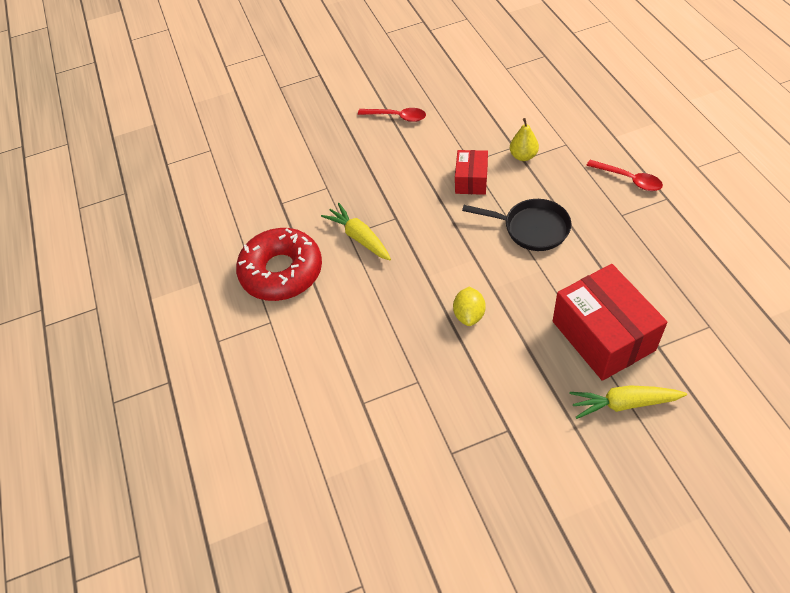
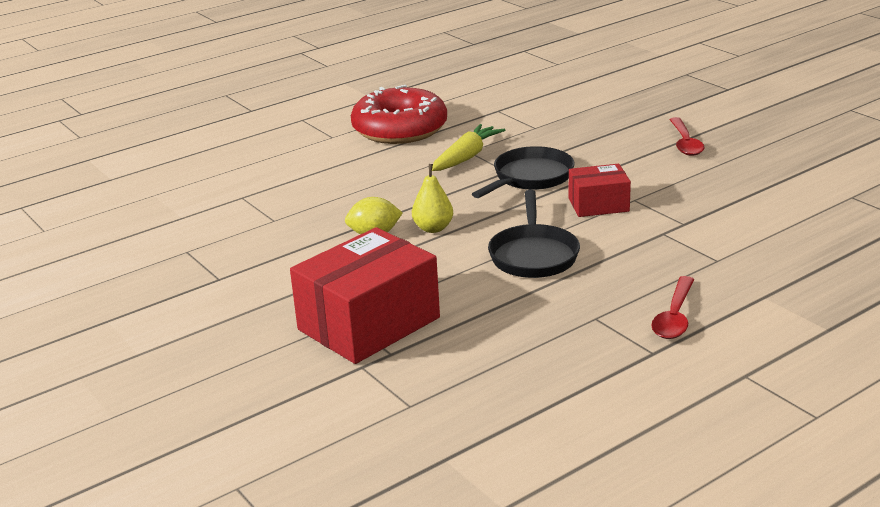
camera: 70 degrees right, 25 degrees down
yellow pear [510,118,539,161] -> yellow pear moved to [412,164,453,233]
yellow carrot [570,385,687,419] -> none
none -> black pan [472,146,575,198]

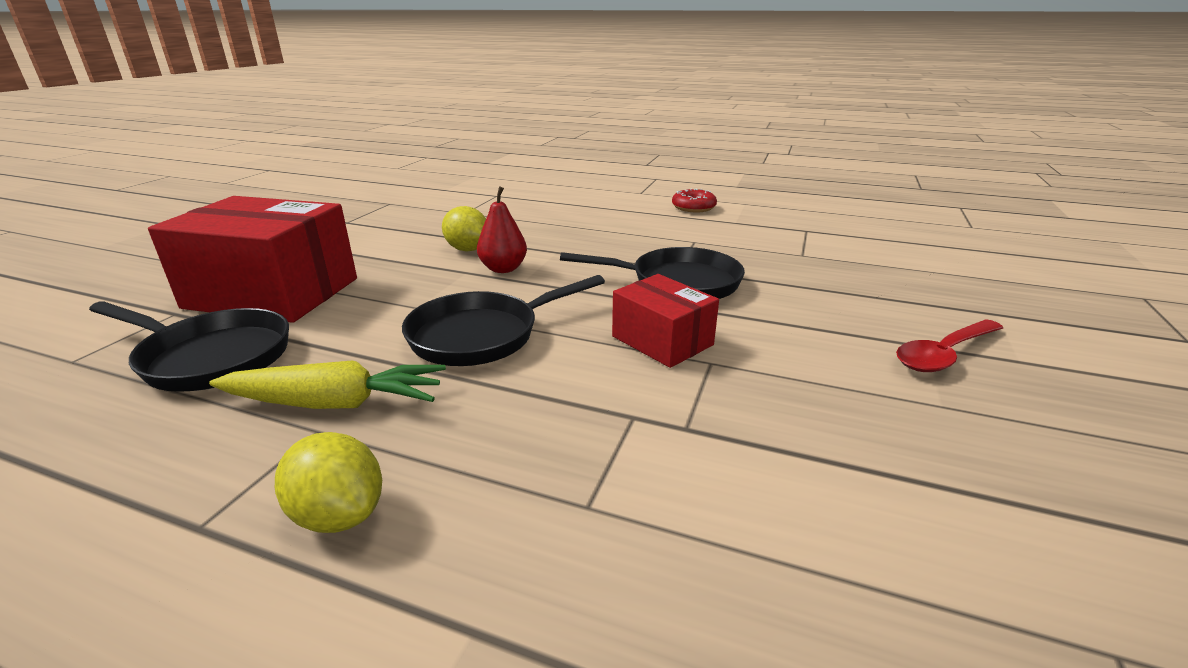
camera: 55 degrees right, 0 degrees up
red donut [351,85,447,144] -> red donut [672,188,717,212], size x0.43
yellow pear [412,164,453,233] -> red pear [477,186,527,273]
yellow carrot [432,124,505,171] -> yellow carrot moved to [209,361,446,409]
red spoon [651,276,694,339] -> yellow lemon [275,432,382,533]
none -> black pan [89,301,289,392]

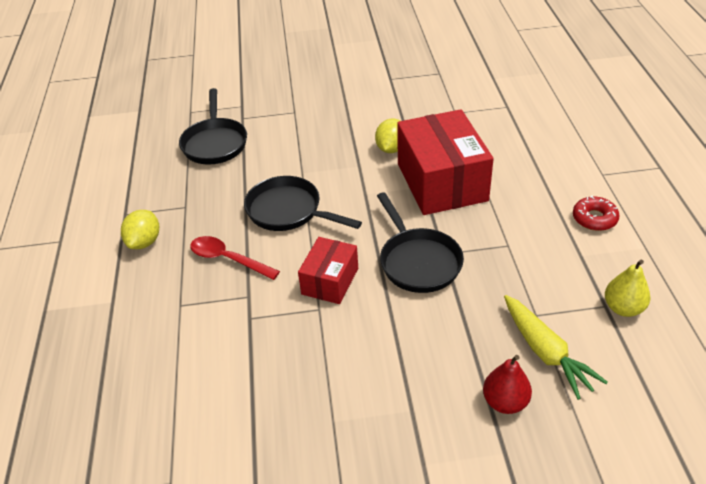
camera: 65 degrees right, 15 degrees up
red box [148,196,357,323] -> red box moved to [397,109,494,215]
yellow carrot [209,361,446,409] -> yellow carrot moved to [504,295,608,400]
red pear [477,186,527,273] -> red pear moved to [483,355,532,414]
red spoon [896,319,1003,372] -> red spoon moved to [190,236,280,280]
none -> yellow pear [605,260,651,317]

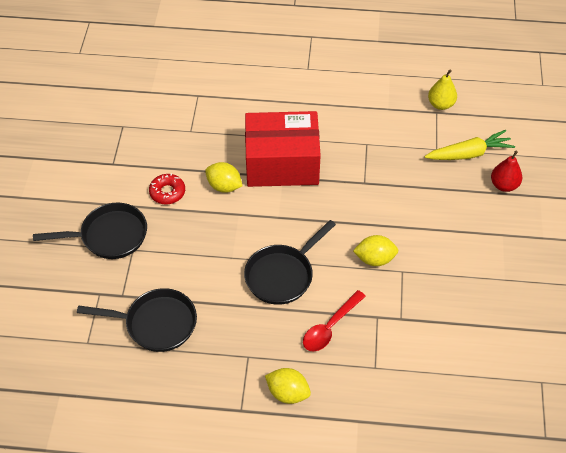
camera: 80 degrees left, 10 degrees up
red box [298,237,358,304] -> yellow lemon [353,235,399,266]
black pan [377,192,464,293] -> black pan moved to [33,203,147,259]
red donut [573,196,620,231] -> red donut moved to [149,173,185,205]

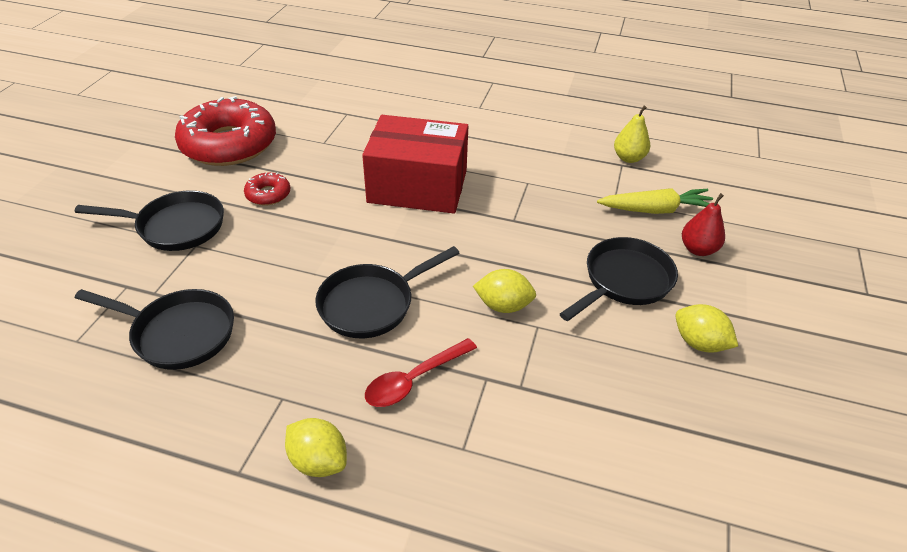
camera: 10 degrees right, 10 degrees down
yellow lemon [205,162,243,193] -> yellow lemon moved to [675,304,738,353]
none -> red donut [175,96,276,166]
none -> black pan [560,237,678,321]

